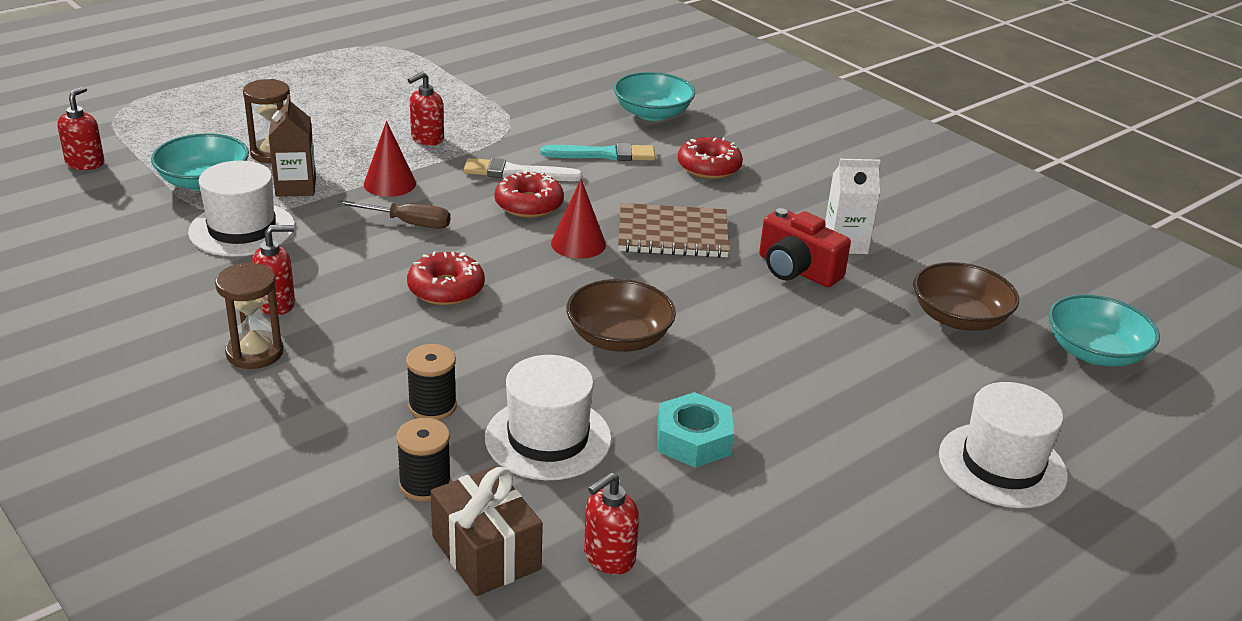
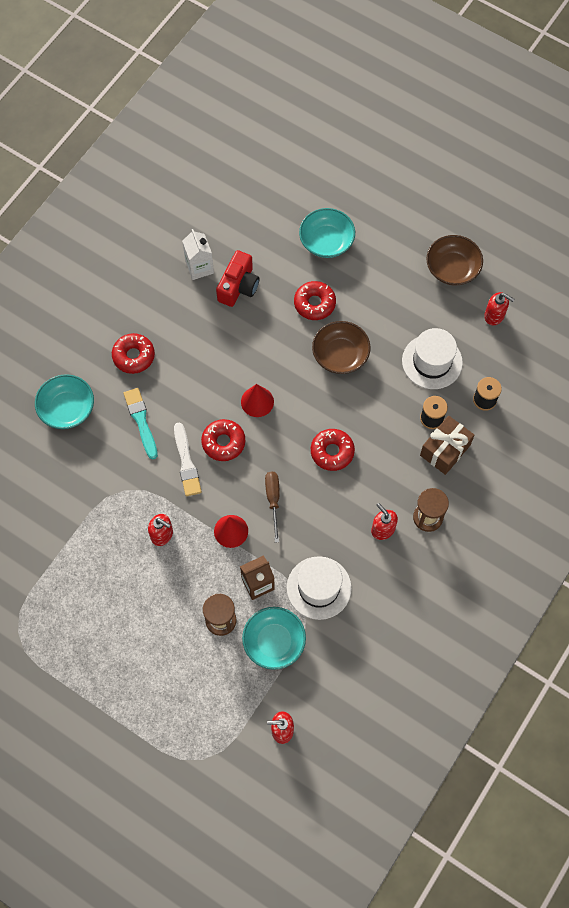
camera: 105 degrees left, 35 degrees up
brown gift [431,466,543,596] -> brown gift moved to [420,416,474,475]
brown notebook [618,203,730,258] -> none
turquoise nut [657,392,734,468] -> none
brown bowl [913,262,1019,331] -> brown bowl moved to [426,235,483,286]
white hat [939,382,1068,508] -> none
turquoise bowl [1048,294,1160,367] -> turquoise bowl moved to [299,208,355,258]
none -> red donut [294,281,336,320]

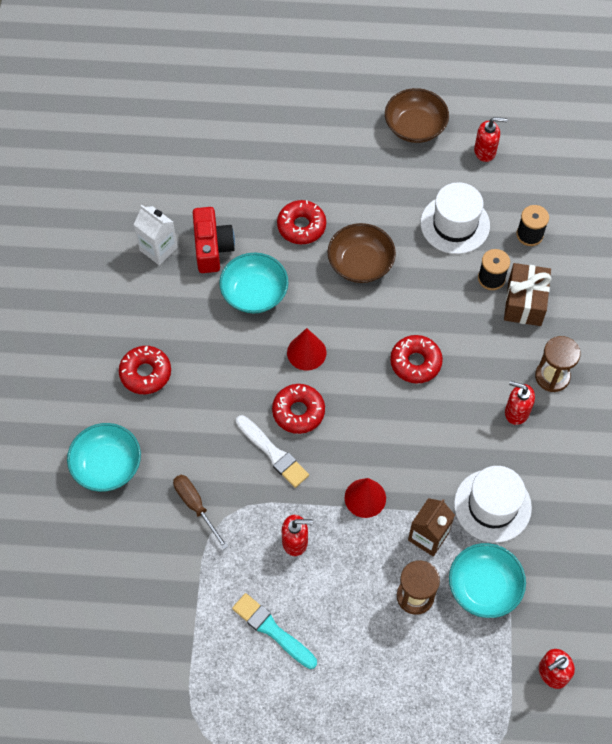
camera: 30 degrees left, 5 degrees down
turquoise brush [123,388,158,459] -> turquoise brush moved to [232,593,317,669]
brown screwdriver [265,471,280,543] -> brown screwdriver moved to [173,475,228,549]
turquoise bowl [299,208,355,258] -> turquoise bowl moved to [219,253,288,313]

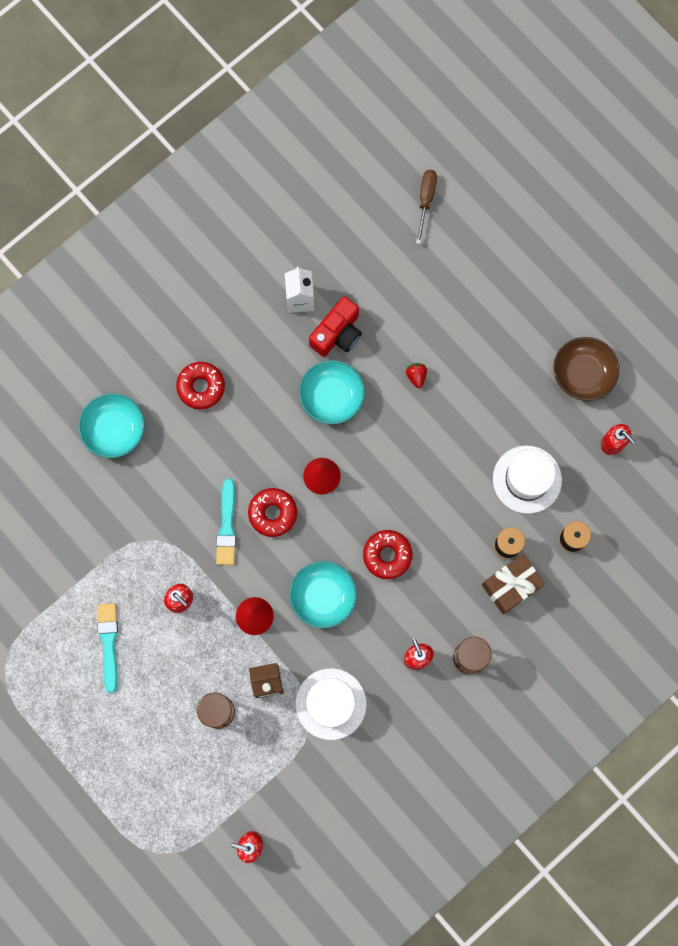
camera: 45 degrees right, 15 degrees up
brown screwdriver [173,475,228,549] -> brown screwdriver moved to [416,170,437,244]
white brush [236,415,309,488] -> turquoise brush [216,478,236,565]
red donut [277,200,326,244] -> red strawberry [406,363,427,388]
brown bowl [327,223,396,283] -> none
turquoise bowl [449,543,526,618] -> turquoise bowl moved to [289,561,357,628]

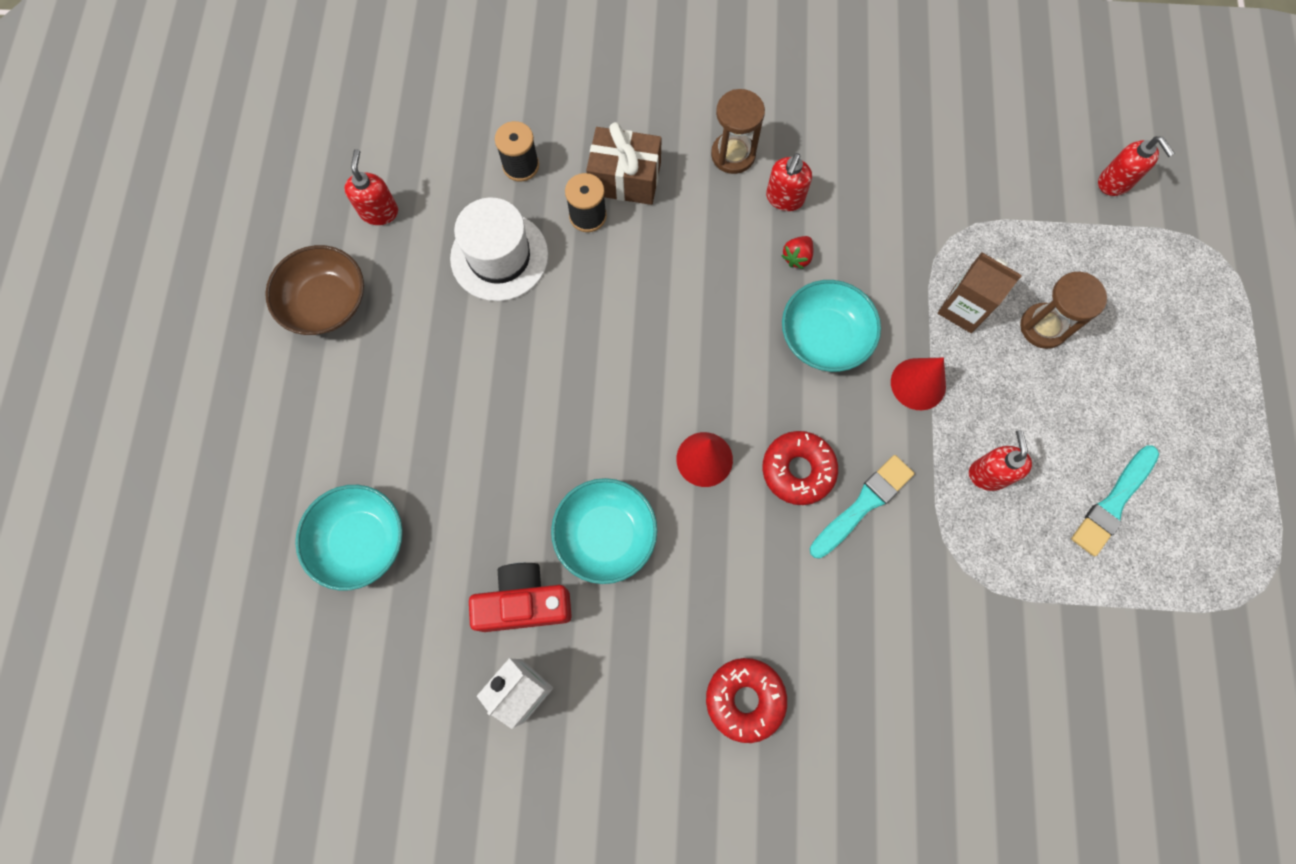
camera: 135 degrees left, 5 degrees down
turquoise bowl [78,393,145,458] -> turquoise bowl moved to [295,485,403,591]
white hat [296,668,367,740] -> none
red donut [363,530,412,579] -> none
red strawberry [406,363,427,388] -> red strawberry moved to [781,236,813,269]
brown screwdriver [416,170,437,244] -> none

